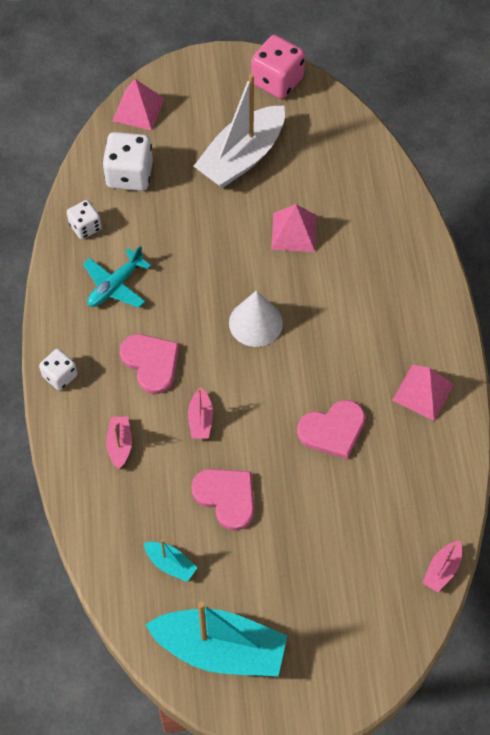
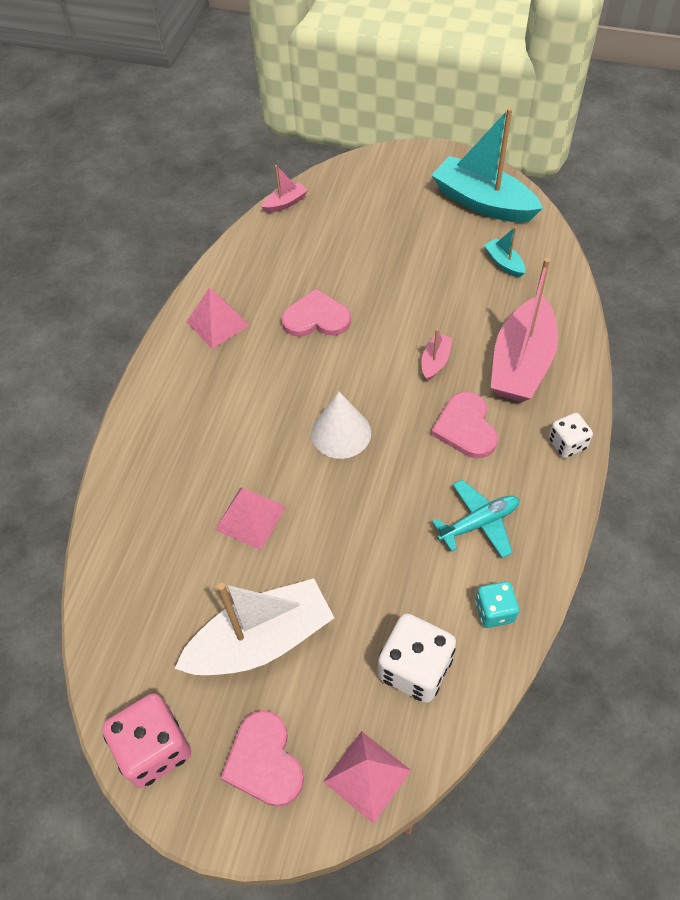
camera: 155 degrees left, 5 degrees down
white dice [67,200,102,239] -> turquoise dice [475,581,519,628]
pink boat [106,416,132,469] -> pink boat [491,258,558,402], size x2.27
pink heart [191,469,254,531] -> pink heart moved to [221,710,304,807]

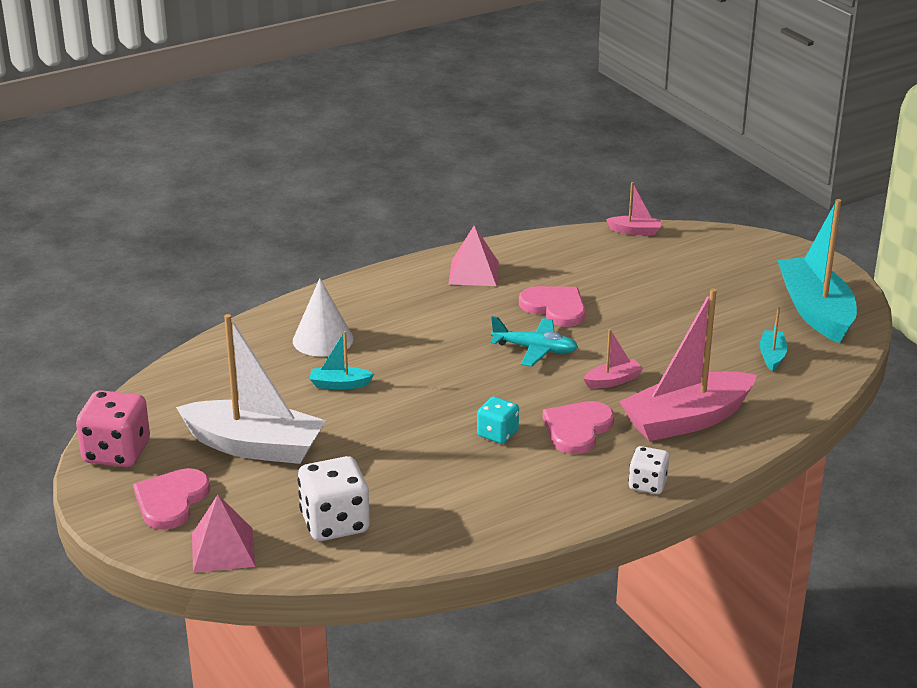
camera: 40 degrees right, 25 degrees down
pink pyramid [215,488,286,550] -> turquoise boat [310,331,374,390]
white cone [311,391,371,459] -> white cone moved to [293,278,353,357]
turquoise plane [432,480,519,558] -> turquoise plane moved to [490,316,578,367]
turquoise dice [475,581,519,628] -> turquoise dice moved to [477,397,519,444]

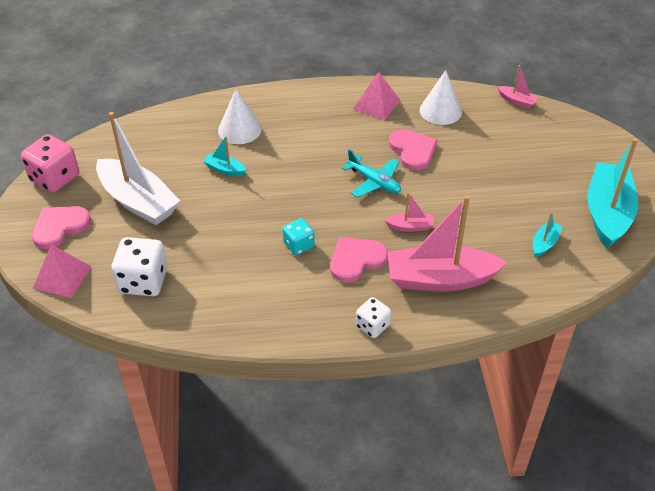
camera: 25 degrees right, 15 degrees up
none -> white cone [419,70,462,125]

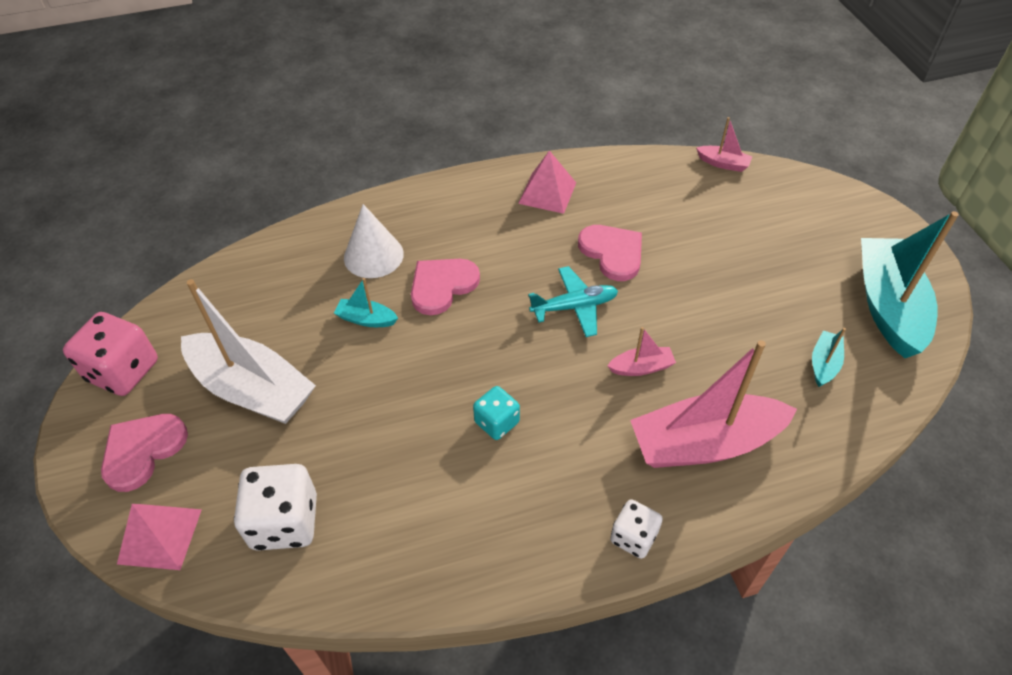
camera: 10 degrees left, 5 degrees up
pink heart [330,237,388,282] -> pink heart moved to [411,259,480,315]
turquoise plane [342,149,401,198] -> turquoise plane turned 45 degrees counterclockwise [528,266,618,337]
white cone [419,70,462,125] -> none

